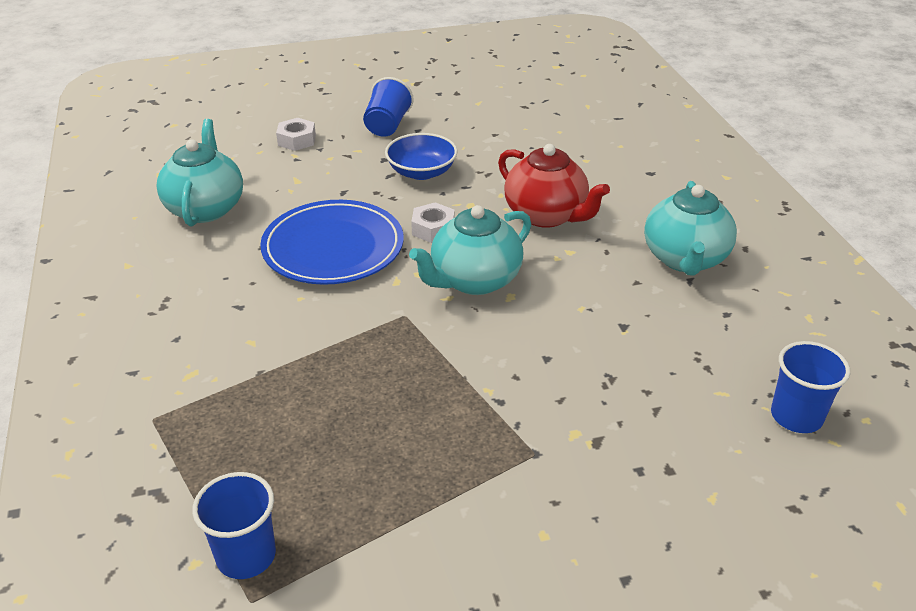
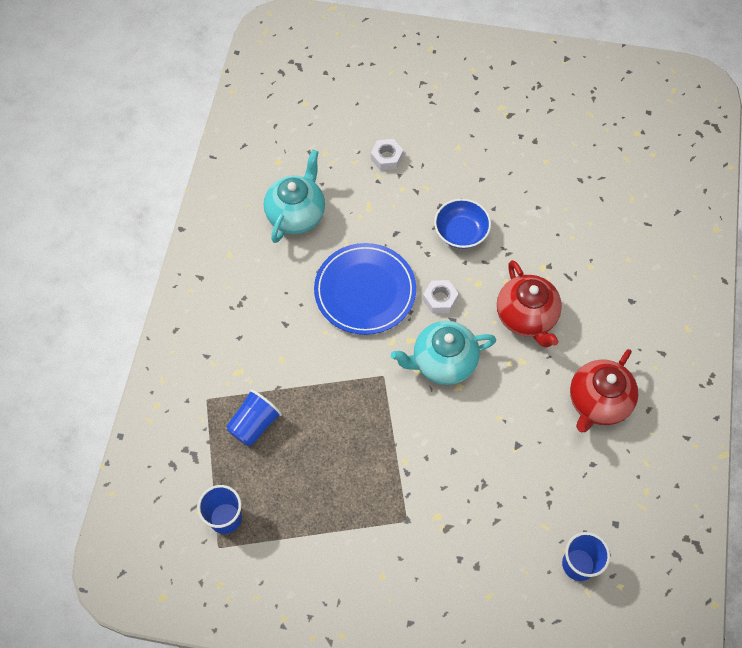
camera: 25 degrees right, 25 degrees up
blue cup [363,77,414,137] -> blue cup moved to [226,389,282,446]
turquoise teapot [644,181,737,276] -> red teapot [570,349,638,432]

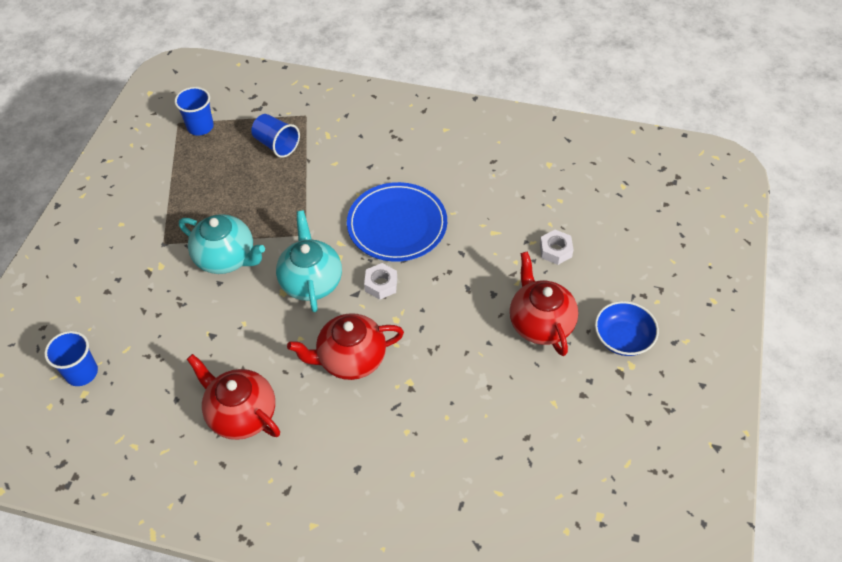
camera: 95 degrees right, 10 degrees down
turquoise teapot [264,150,325,243] -> turquoise teapot moved to [179,214,265,274]
blue bowl [434,199,491,249] -> blue bowl moved to [595,301,659,356]
none -> red teapot [510,251,578,356]

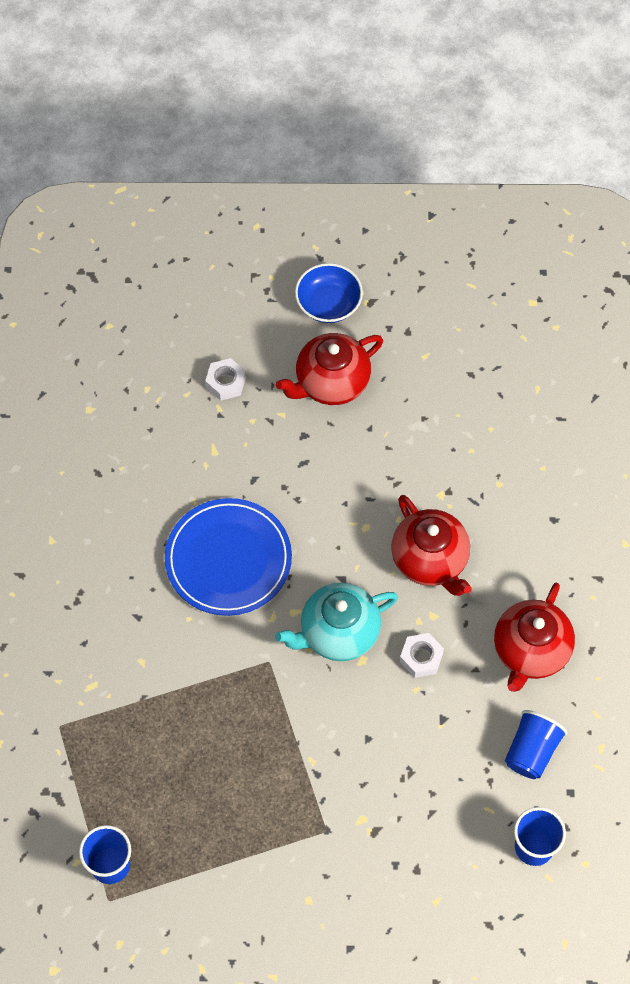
camera: 105 degrees left, 10 degrees up
turquoise teapot [179,214,265,274] -> none
blue cup [251,114,300,158] -> blue cup moved to [505,710,567,779]
white nut [364,263,397,300] -> white nut moved to [400,633,444,678]

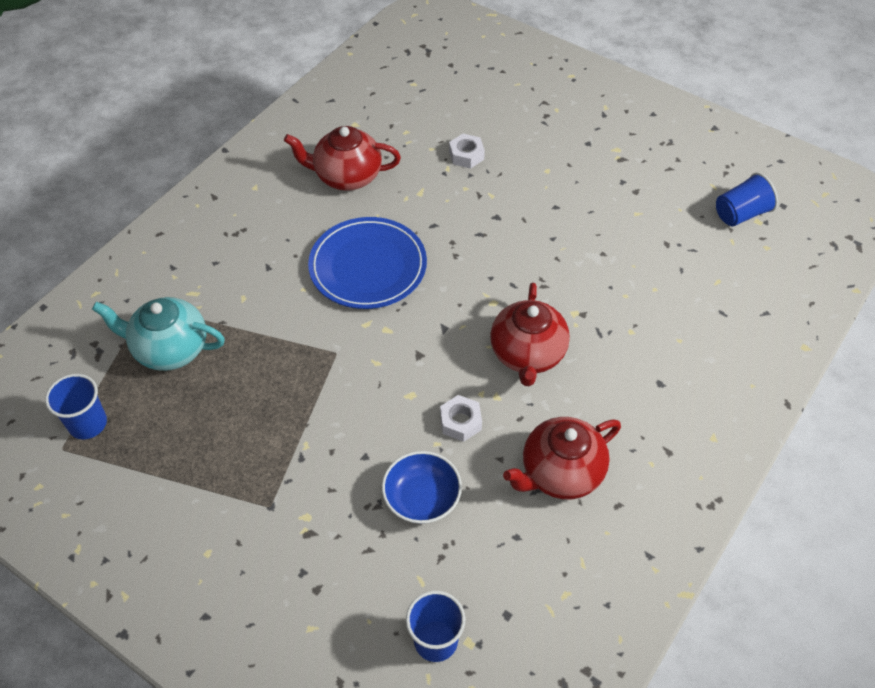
camera: 35 degrees right, 10 degrees down
turquoise teapot [275,583,398,661] -> turquoise teapot moved to [92,297,225,371]
red teapot [276,333,383,405] -> red teapot moved to [284,126,401,191]
blue bowl [295,263,363,323] -> blue bowl moved to [382,451,462,524]
blue cup [505,710,567,779] -> blue cup moved to [716,172,778,226]

